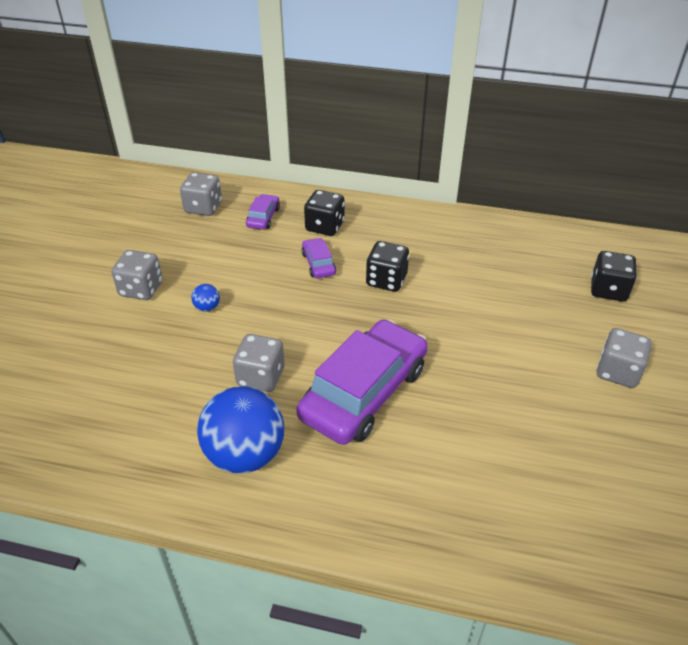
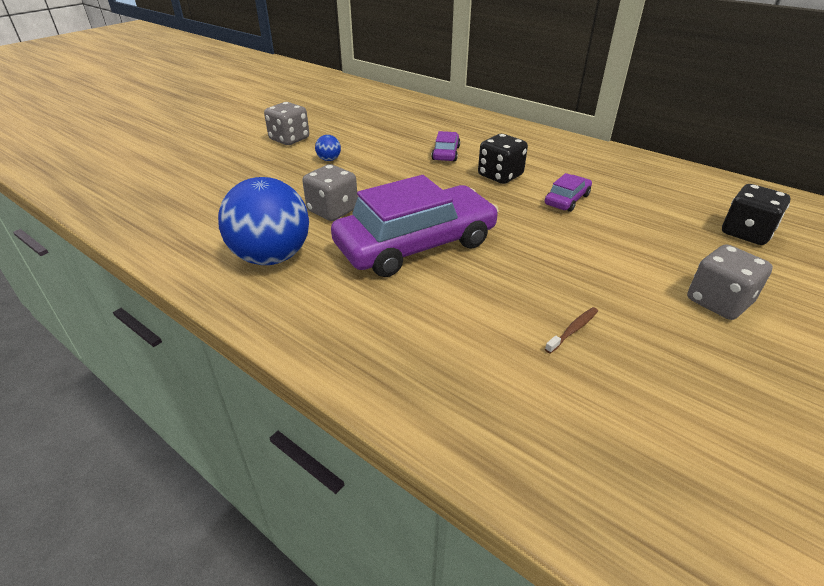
camera: 25 degrees right, 5 degrees down
grey dice [180,172,222,216] -> none
purple car [246,194,280,230] -> purple car moved to [545,173,592,212]
black dice [304,190,344,236] -> none
none -> brown toothbrush [545,307,598,354]

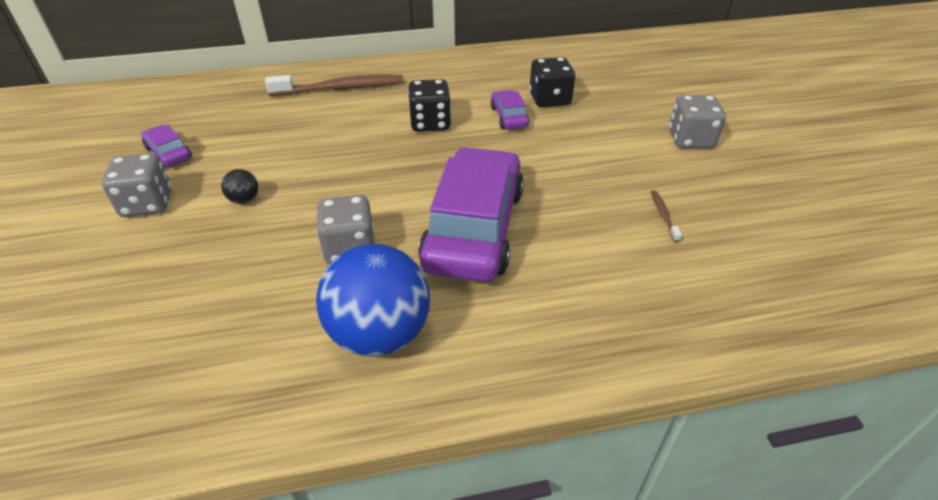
camera: 50 degrees left, 5 degrees up
blue ball [315,135,341,161] -> black ball [221,169,258,204]
purple car [432,131,460,162] -> purple car moved to [141,124,192,168]
black dice [722,184,791,245] -> black dice moved to [529,57,575,107]
none -> brown toothbrush [265,74,404,96]

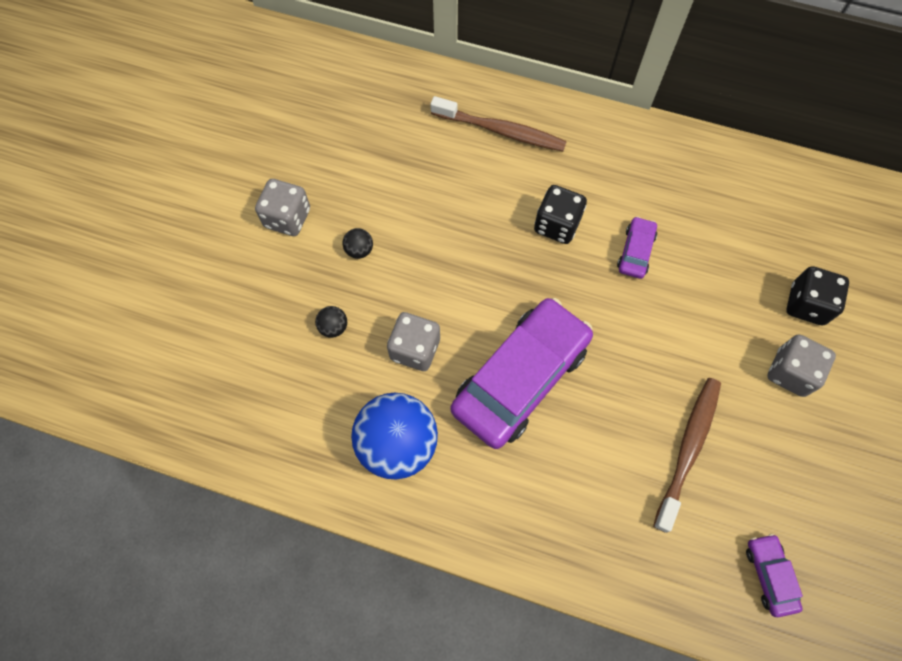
camera: 30 degrees right, 25 degrees up
purple car [141,124,192,168] -> purple car moved to [746,534,803,617]
black dice [529,57,575,107] -> black dice moved to [786,266,849,325]
brown toothbrush [651,190,682,242] -> brown toothbrush [653,378,721,533], size x2.32
none -> black ball [315,306,347,338]

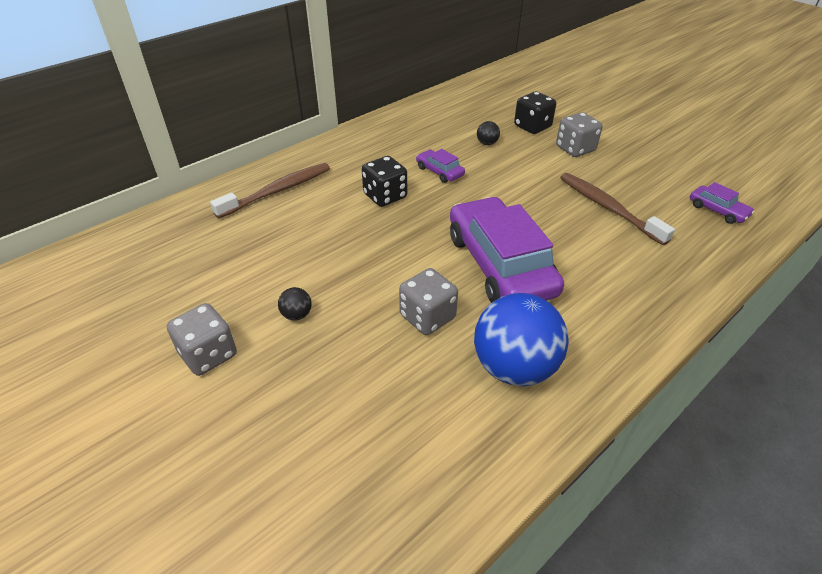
camera: 60 degrees left, 25 degrees down
black ball [315,306,347,338] -> black ball moved to [477,121,500,145]
purple car [746,534,803,617] -> purple car turned 150 degrees counterclockwise [690,182,755,224]

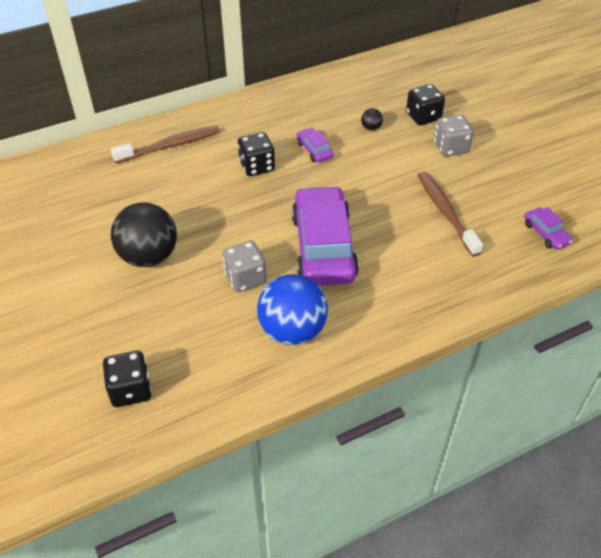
camera: 15 degrees right, 5 degrees up
grey dice [167,303,237,376] -> none
black ball [278,287,312,320] -> black ball [111,203,177,267], size x2.47
none -> black dice [103,351,152,407]

